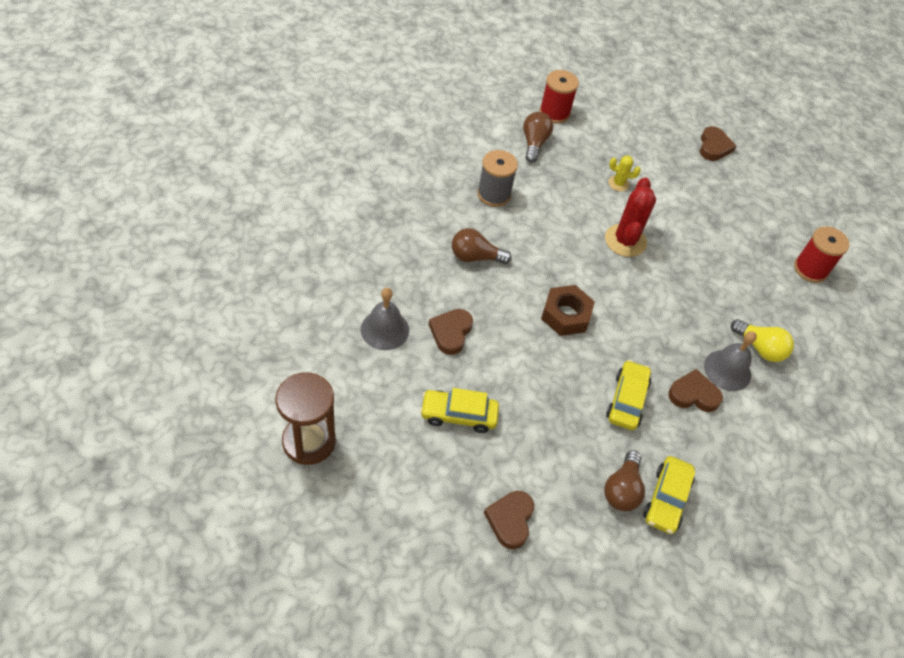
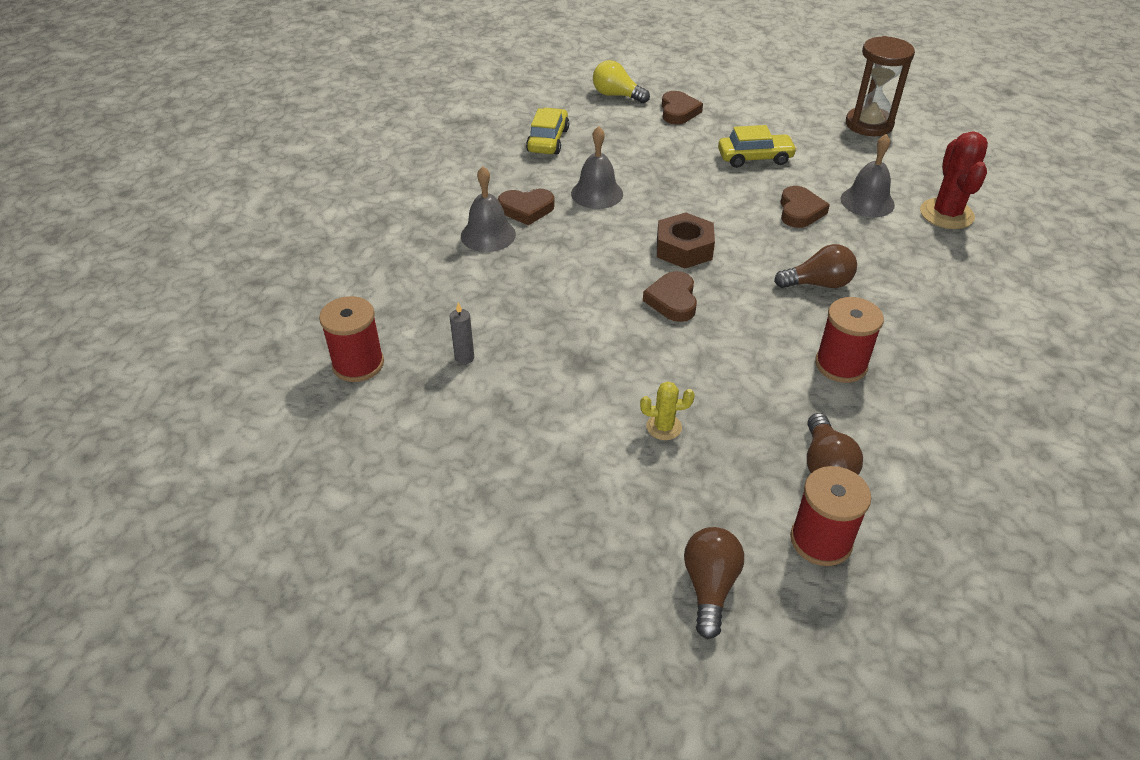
camera: 175 degrees right, 10 degrees down
grey spool [477,150,518,207] -> red spool [815,297,884,383]
brown light bulb [604,450,645,511] -> brown light bulb moved to [684,527,744,639]
red cactus [605,177,656,257] -> red cactus moved to [920,132,988,229]
yellow car [606,360,651,430] -> grey bell [571,126,623,209]
brown heart [700,126,736,161] -> brown heart moved to [643,271,697,322]
yellow light bulb [731,319,794,362] -> yellow light bulb moved to [593,60,650,103]
none -> grey candle [450,302,474,365]

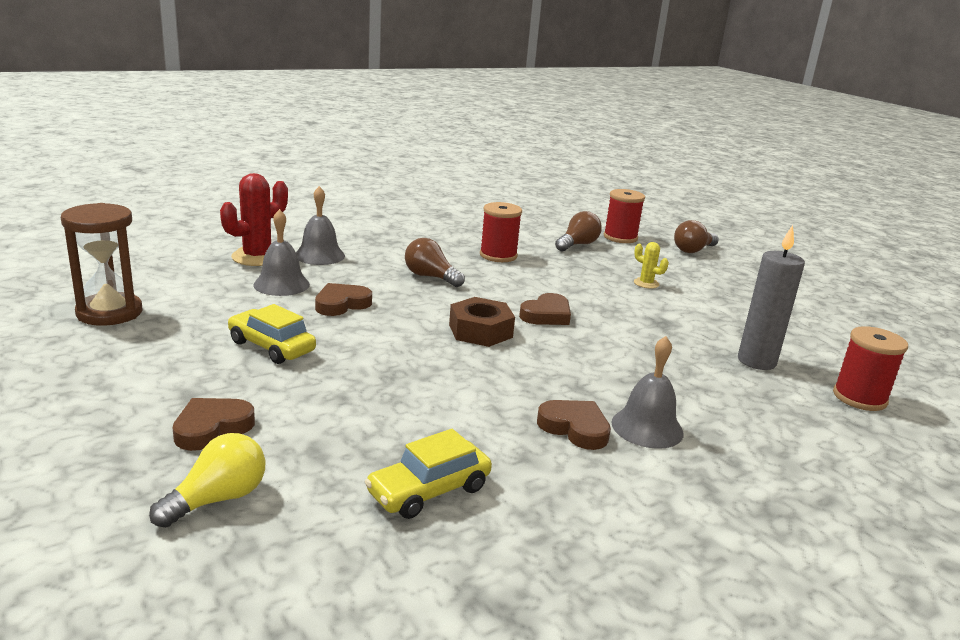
camera: 140 degrees left, 20 degrees down
grey candle [450,302,474,365] -> grey candle [738,225,805,370], size x2.08
grey bell [571,126,623,209] -> grey bell moved to [296,186,345,265]
yellow light bulb [593,60,650,103] -> yellow light bulb turned 120 degrees counterclockwise [149,433,265,528]

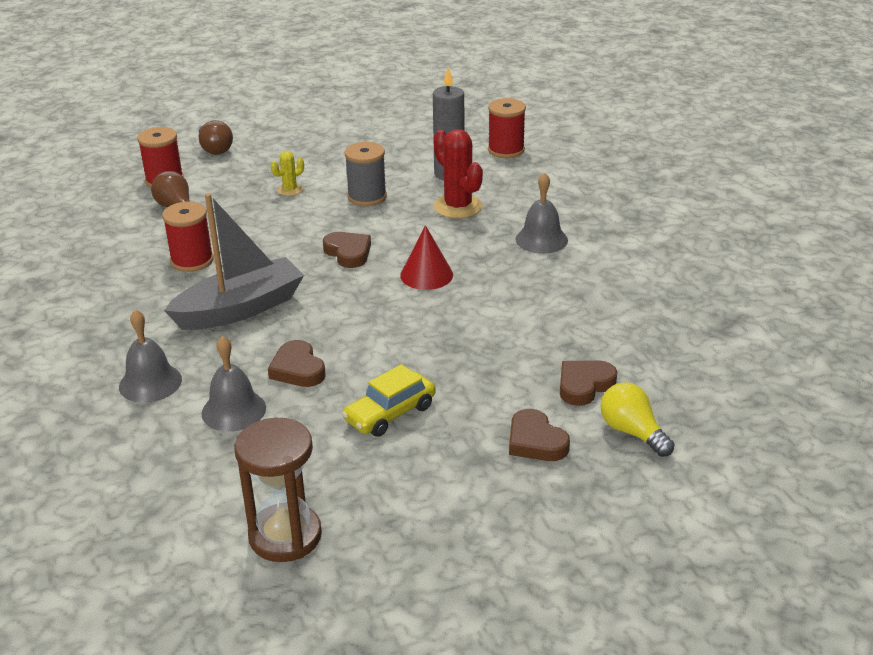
camera: 75 degrees left, 10 degrees up
red cactus [220,173,288,266] -> red cactus moved to [433,129,483,218]
yellow car [365,429,492,519] -> none
brown light bulb [405,238,465,287] -> grey boat [164,193,304,330]
brown nut [449,297,515,347] -> none
brown heart [537,400,611,450] -> brown heart moved to [560,360,617,406]
none -> grey spool [345,142,387,206]
none -> red cone [400,225,453,290]

